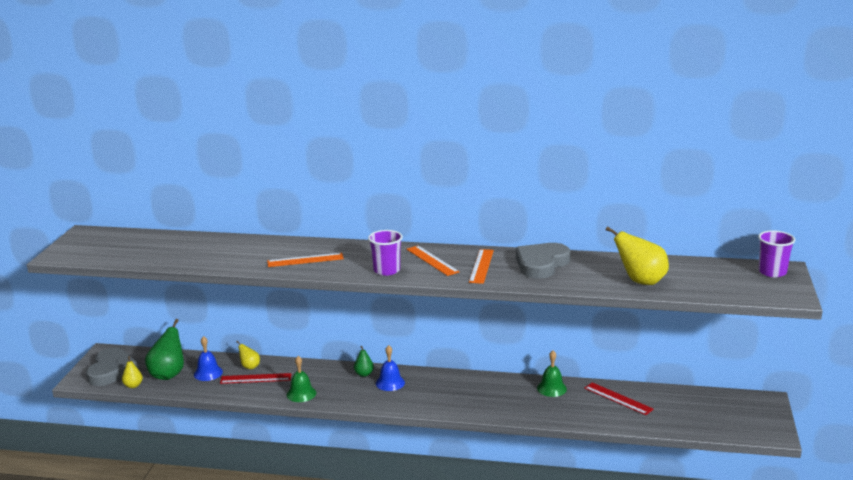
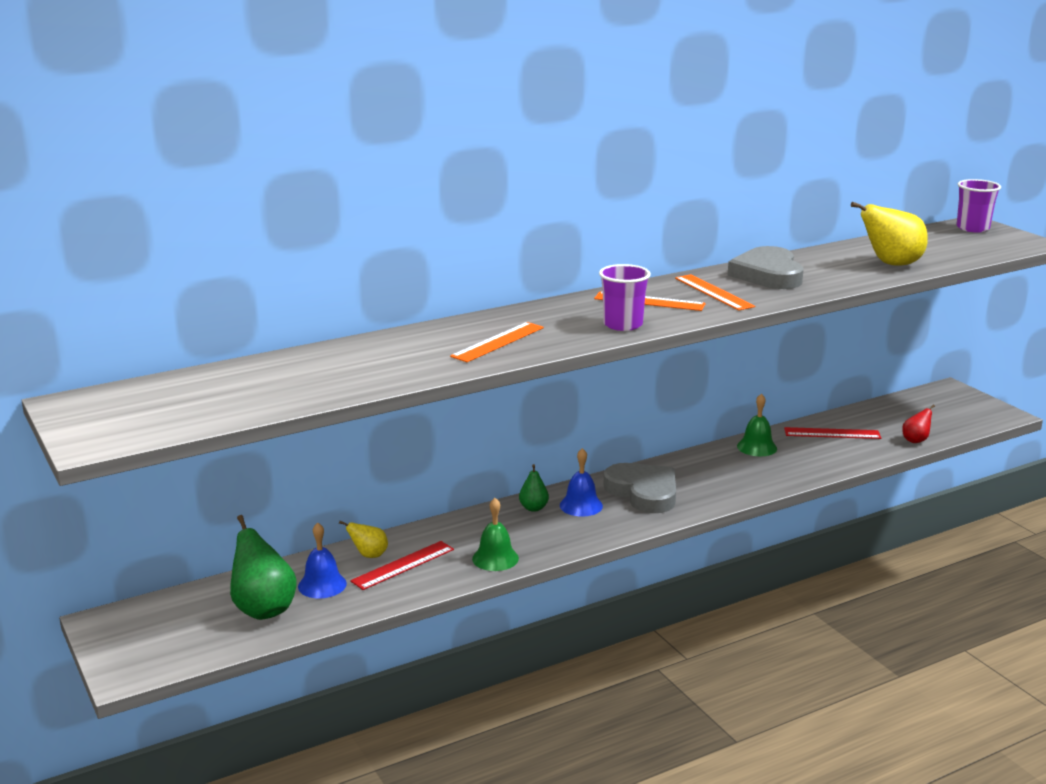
camera: 40 degrees left, 0 degrees up
grey heart [86,347,138,386] -> grey heart moved to [604,463,676,513]
yellow pear [122,356,143,388] -> none
none -> red pear [902,404,935,443]

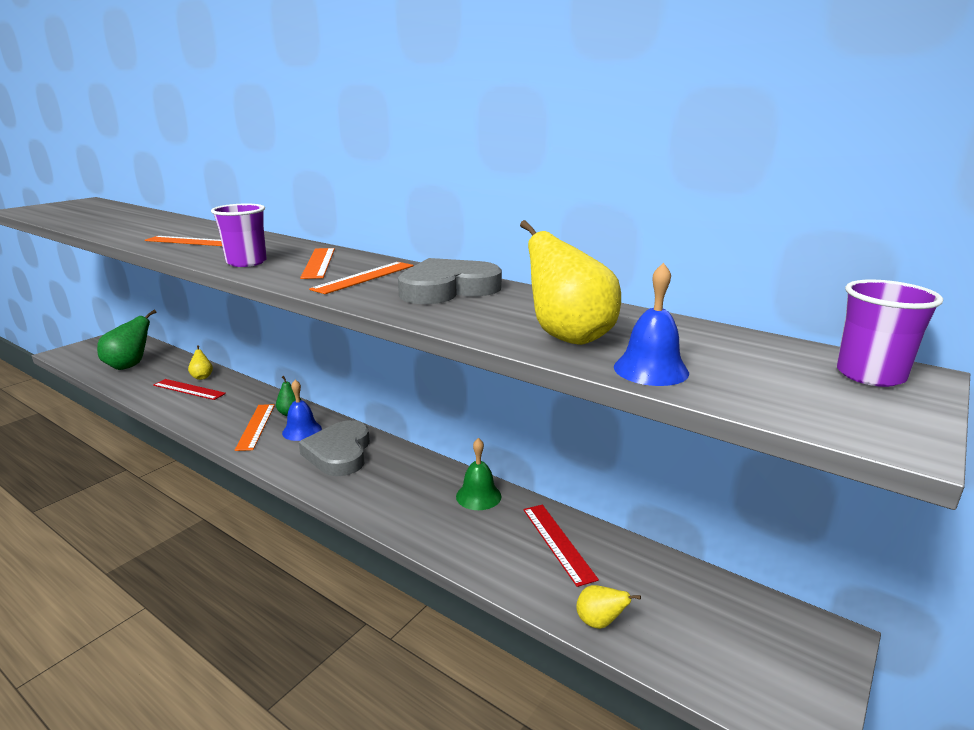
camera: 65 degrees right, 0 degrees up
blue bell [298,523,347,599] -> blue bell moved to [614,263,689,386]
green bell [472,498,519,571] -> none
grey heart [604,463,676,513] -> grey heart turned 150 degrees clockwise [299,420,370,476]
red pear [902,404,935,443] -> yellow pear [576,585,641,629]
none -> orange ruler [235,404,275,451]

